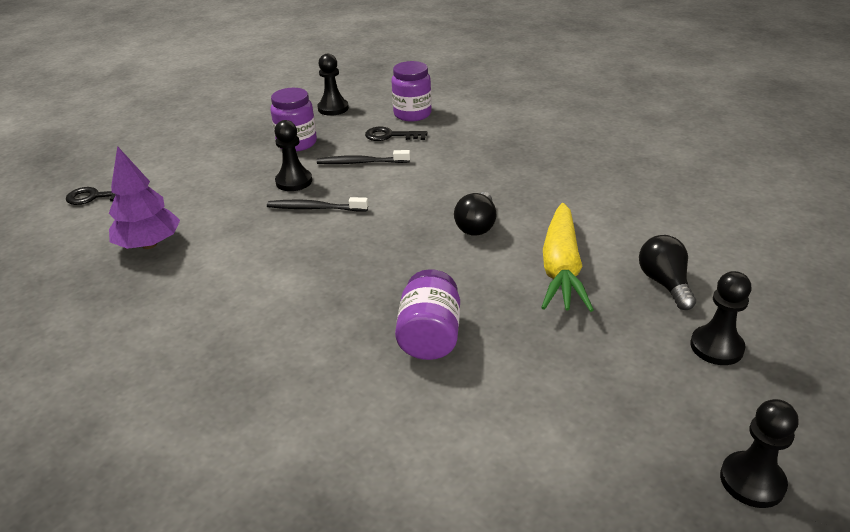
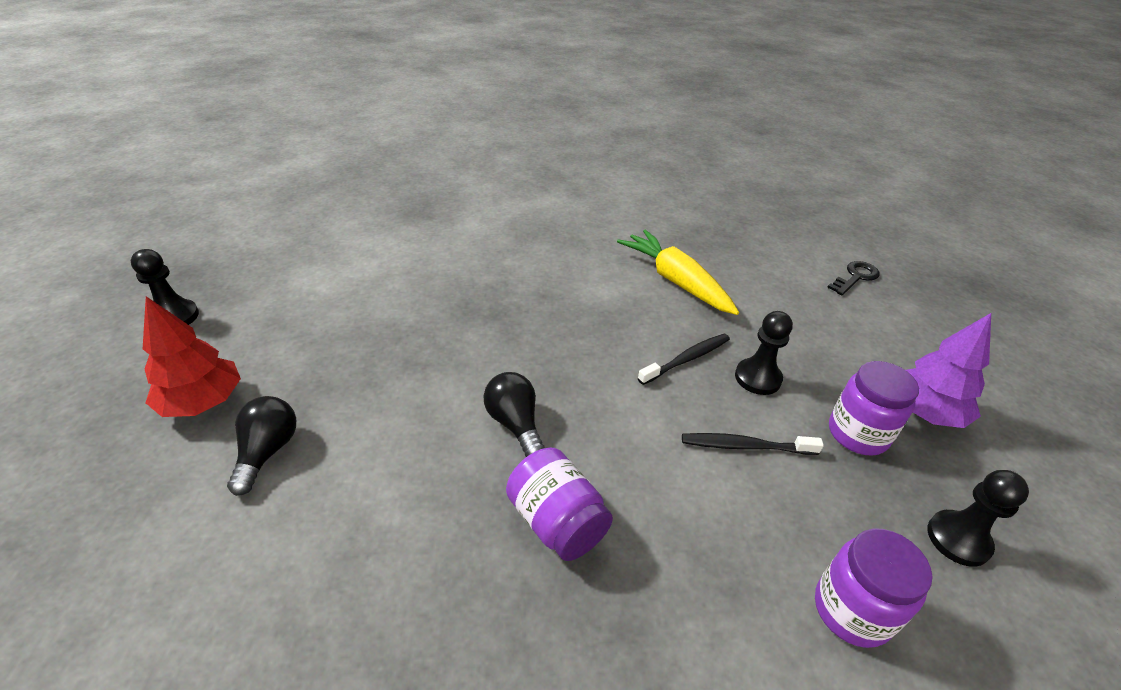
camera: 135 degrees right, 5 degrees up
purple tree [109,146,180,249] -> purple tree moved to [906,313,991,428]
black toothbrush [317,150,410,164] -> black toothbrush turned 135 degrees counterclockwise [682,433,824,455]
black key [365,127,427,141] -> none
purple jar [395,269,460,360] -> purple jar moved to [506,448,613,561]
yellow carrot [541,203,594,312] -> yellow carrot moved to [617,230,739,315]
black light bulb [639,235,696,310] -> black light bulb turned 120 degrees counterclockwise [227,396,296,496]
black pawn [690,271,752,365] -> red tree [143,296,241,417]

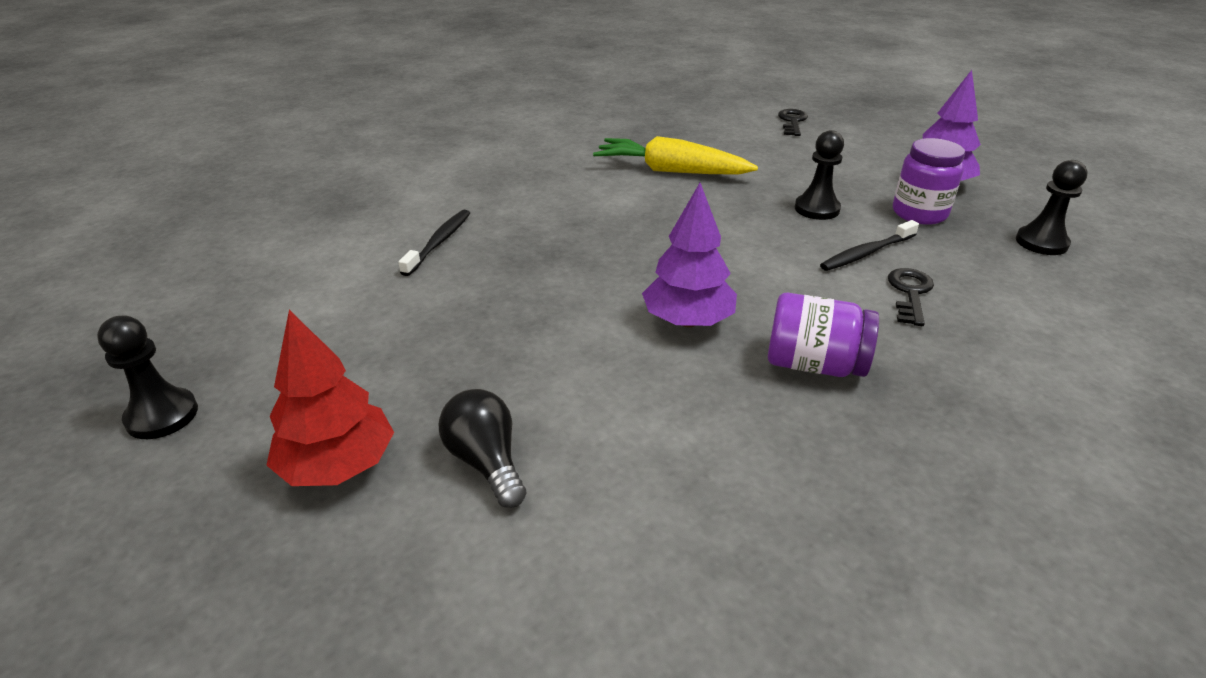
camera: 35 degrees left, 5 degrees down
black light bulb [484,372,545,457] -> purple tree [642,183,737,327]
black toothbrush [638,334,730,385] -> black toothbrush moved to [398,210,470,276]
purple jar [815,528,932,648] -> none
none -> black key [888,268,934,326]

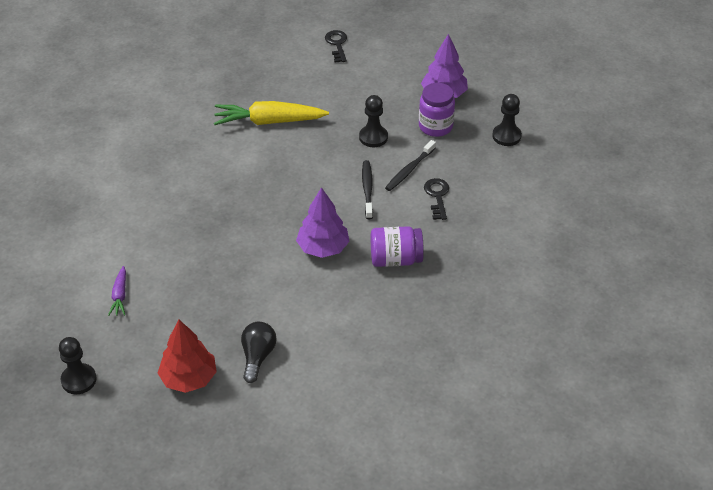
camera: 20 degrees left, 10 degrees up
black toothbrush [398,210,470,276] -> black toothbrush moved to [362,160,373,219]
black light bulb [439,389,527,508] -> black light bulb turned 60 degrees clockwise [241,322,276,383]
none -> purple carrot [108,266,126,316]

